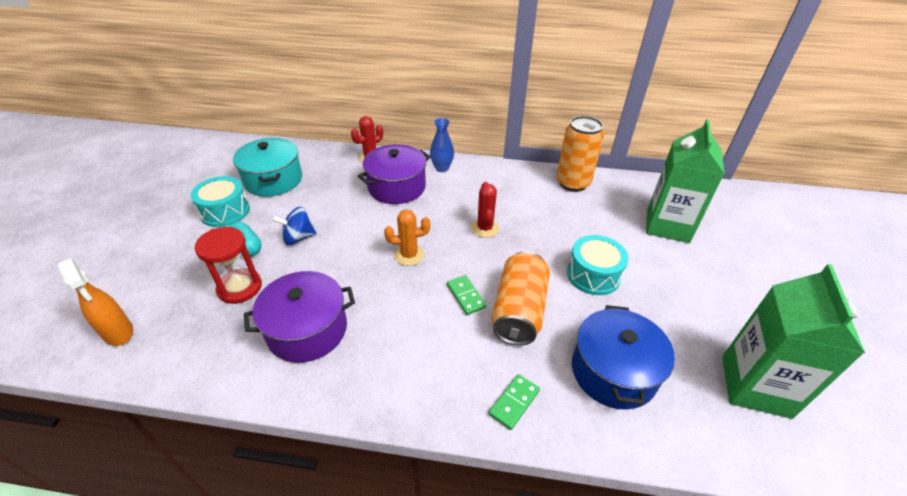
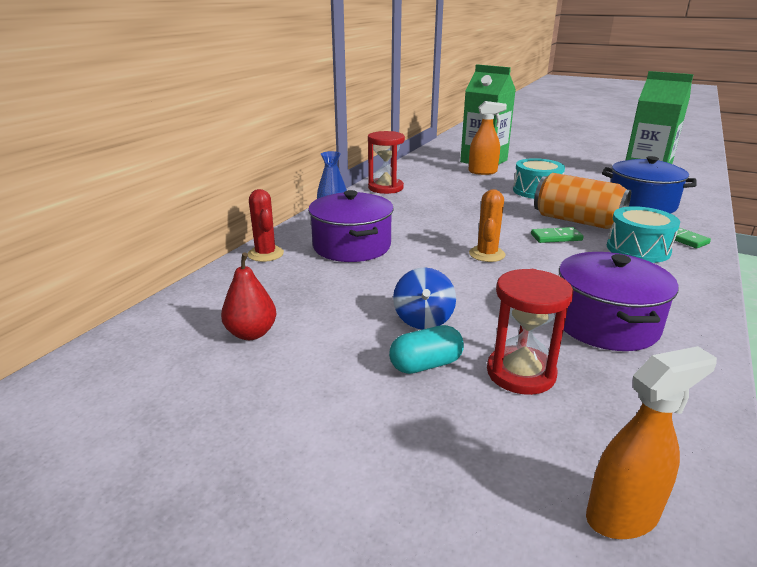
camera: 70 degrees left, 15 degrees down
turquoise drum [191,176,250,227] -> turquoise drum moved to [607,206,680,263]
turquoise pot [233,138,302,197] -> red pear [221,252,276,340]
red cactus [471,182,499,238] -> none
orange can [556,116,604,192] -> none
none -> red hourglass [368,131,405,194]
none -> orange spray bottle [469,101,507,175]

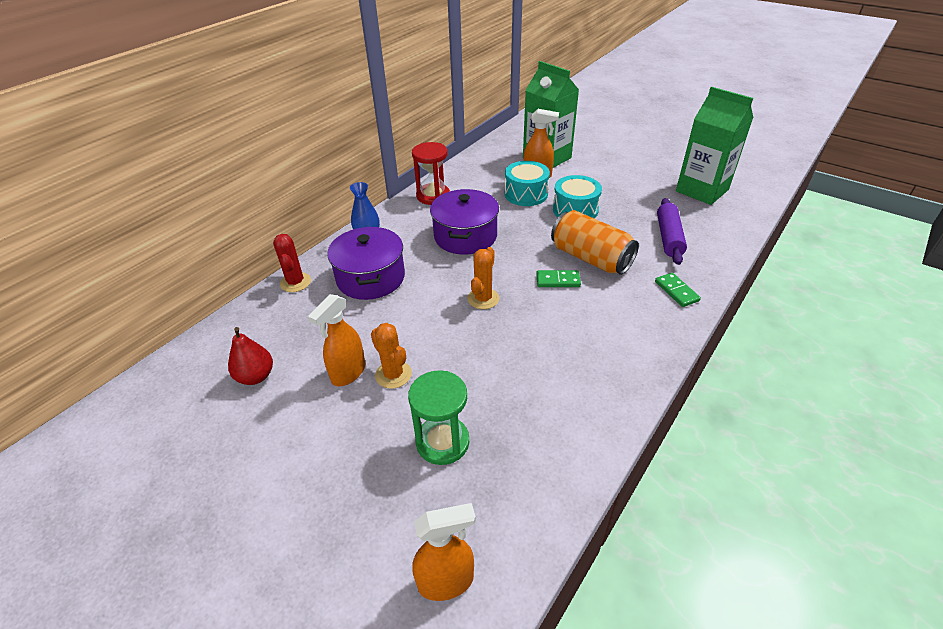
camera: 10 degrees right, 15 degrees up
turquoise capsule [389,325,464,374] -> none
blue spinning top [393,267,456,329] -> orange cactus [371,323,412,389]
red hourglass [487,269,573,395] -> green hourglass [408,370,469,465]
purple pot [559,252,679,351] -> purple pot moved to [430,189,499,255]
blue pot [602,156,696,214] -> purple rolling pin [657,198,687,265]
turquoise drum [607,206,680,263] -> turquoise drum moved to [505,161,550,206]
none -> orange spray bottle [308,294,365,386]

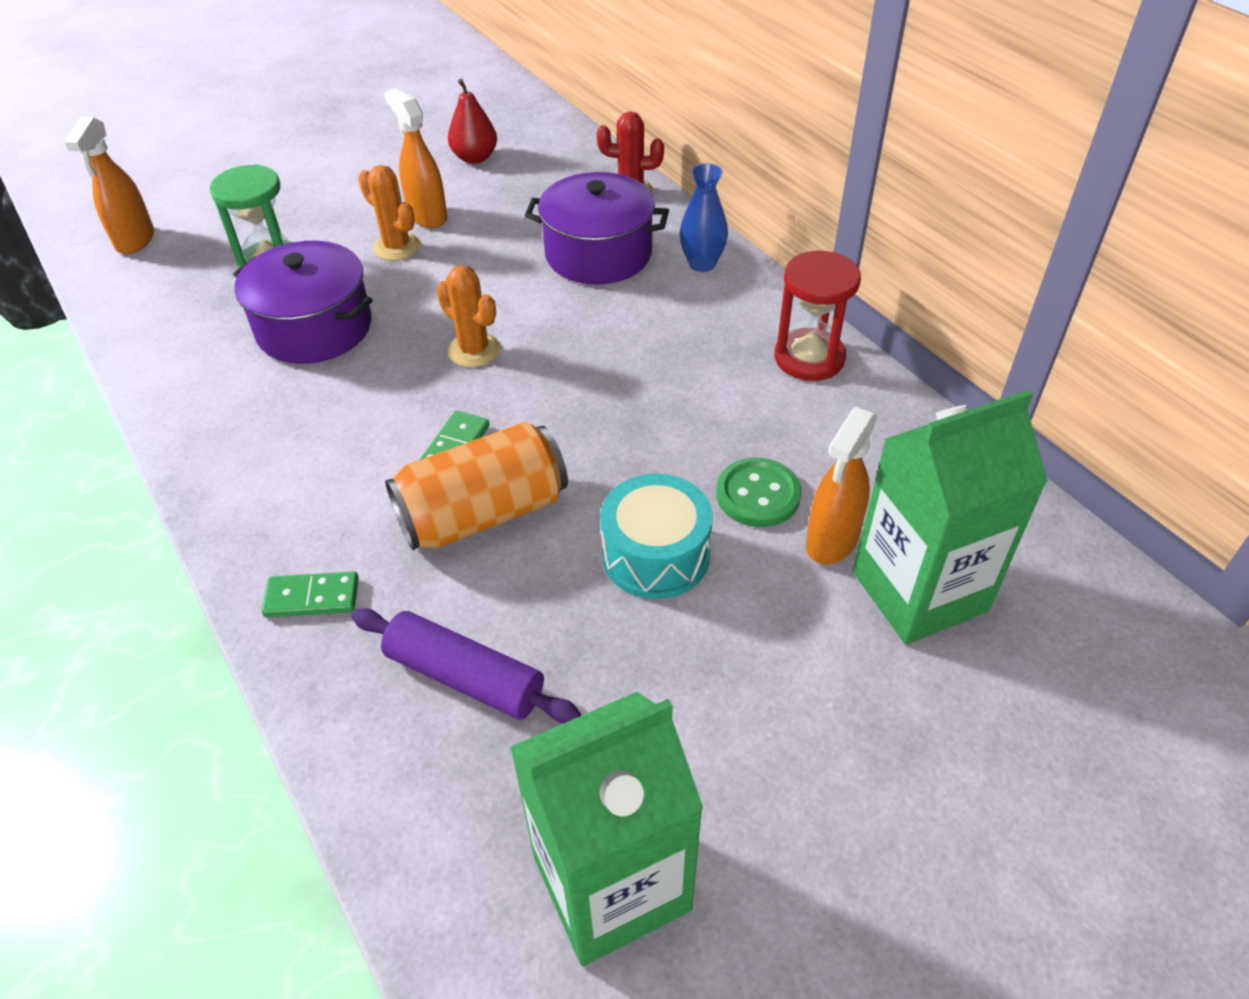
camera: 110 degrees right, 5 degrees up
orange cactus [371,323,412,389] -> orange cactus turned 60 degrees clockwise [358,165,421,261]
purple pot [430,189,499,255] -> purple pot moved to [233,241,373,364]
turquoise drum [505,161,550,206] -> green button [716,458,801,527]

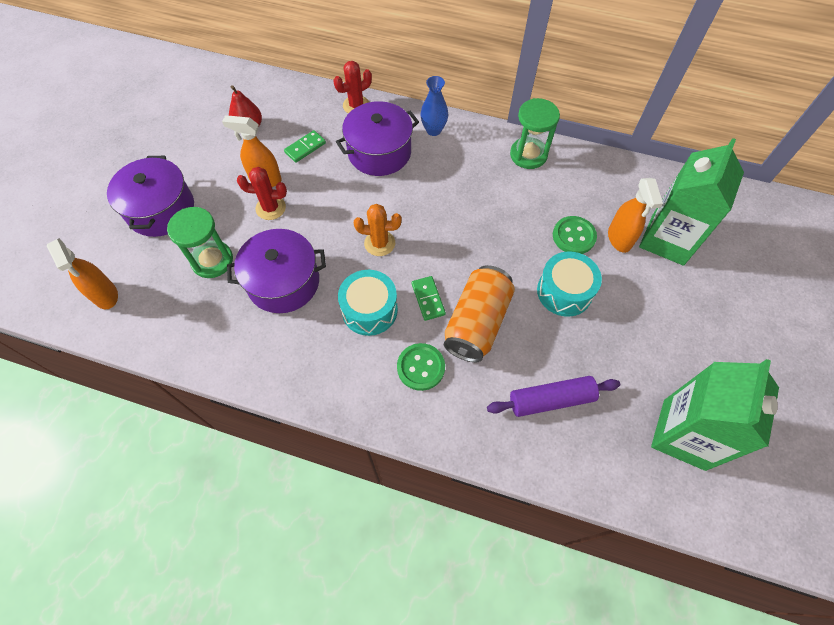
camera: 40 degrees left, 15 degrees up
green domino [262,571,359,618] -> green domino moved to [284,130,326,163]
orange cactus [358,165,421,261] -> red cactus [237,167,287,220]
red hourglass [775,251,861,381] -> green hourglass [510,98,560,169]
none -> purple pot [107,156,194,237]
none -> turquoise drum [338,270,398,336]
none -> green button [397,343,445,391]

